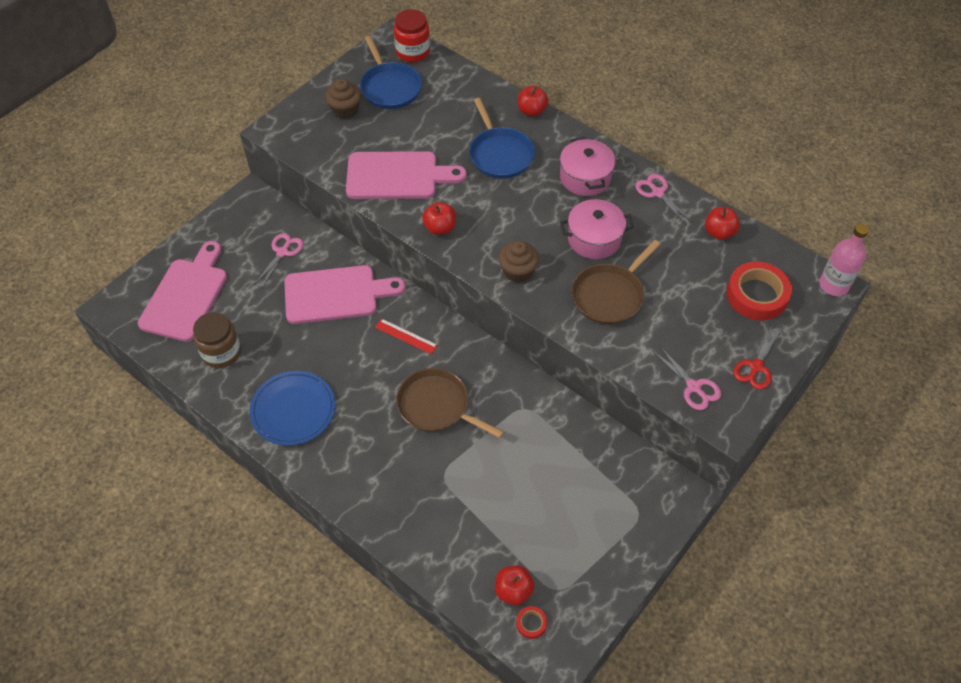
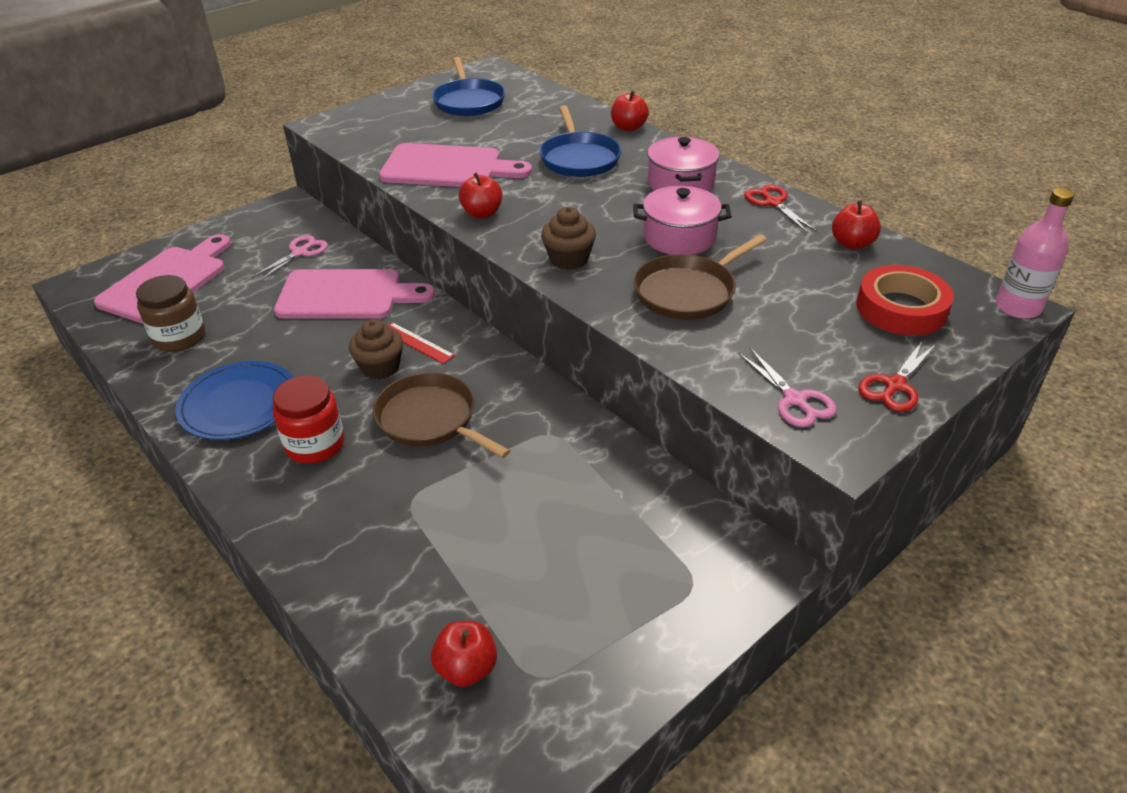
camera: 10 degrees right, 15 degrees down
brown cupcake [325,79,361,119] -> brown cupcake moved to [349,319,403,380]
red jar [394,9,430,62] -> red jar moved to [273,376,345,464]
red tape [516,606,547,639] -> none
pink scissors [635,174,693,226] -> red scissors [744,185,817,233]

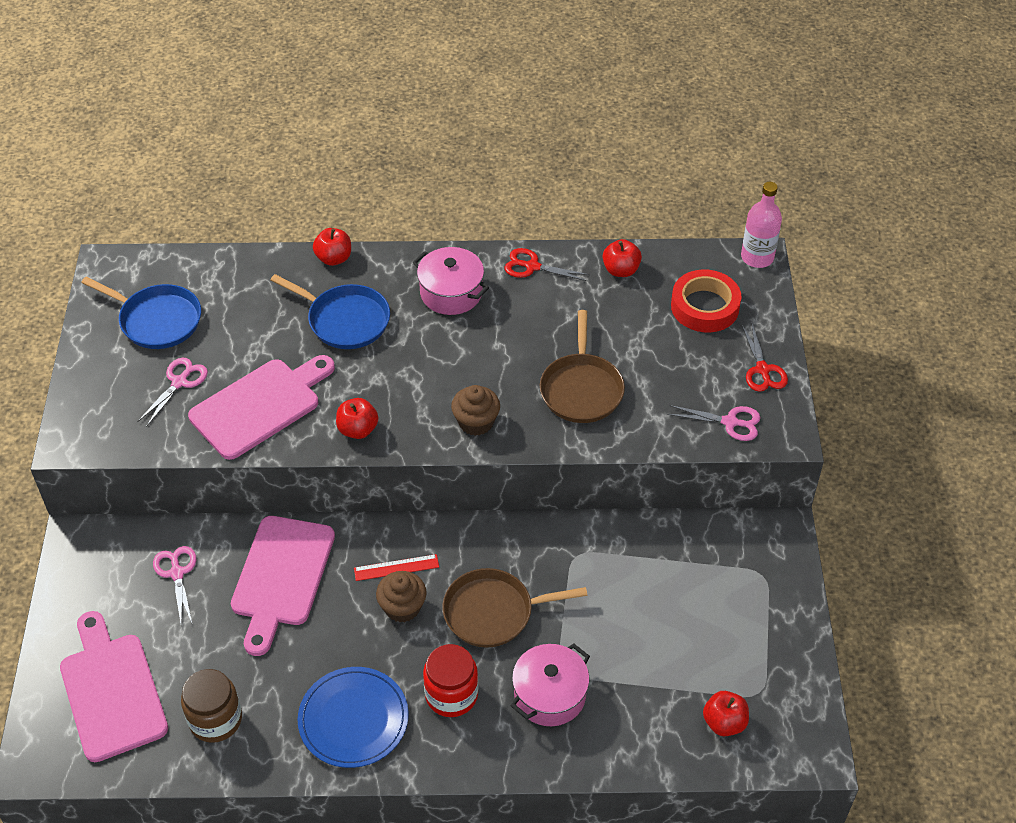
camera: 50 degrees left, 10 degrees up
pink cutting board [274,269,435,319] -> pink cutting board turned 150 degrees clockwise [231,516,335,656]
pink pot [633,186,732,255] -> pink pot moved to [511,644,590,726]
none -> pink scissors [137,358,208,427]

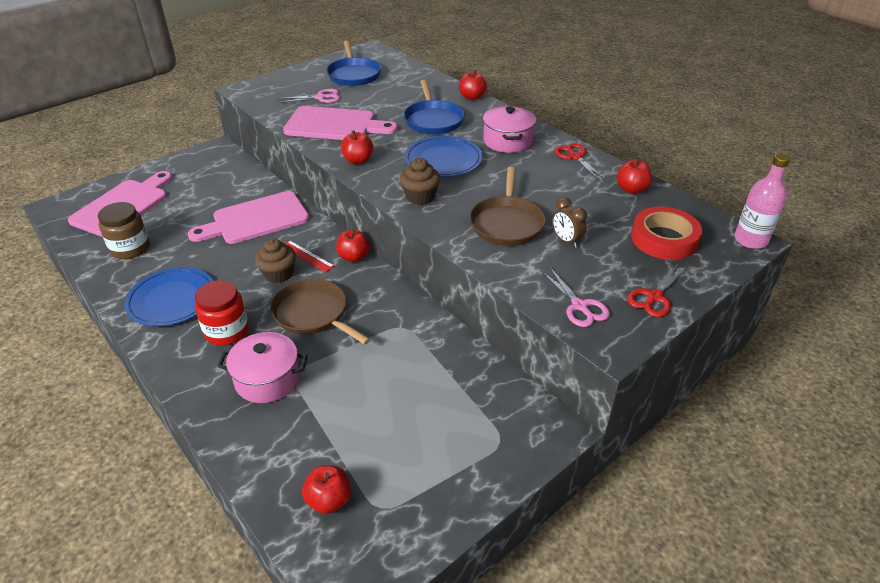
camera: 50 degrees right, 10 degrees down
pink scissors [153,546,196,623] -> none
brown pan [540,310,625,423] -> brown pan turned 45 degrees counterclockwise [470,167,546,246]
none -> red apple [336,229,370,262]
none -> blue plate [404,136,483,177]
none -> brown clock [553,197,587,248]

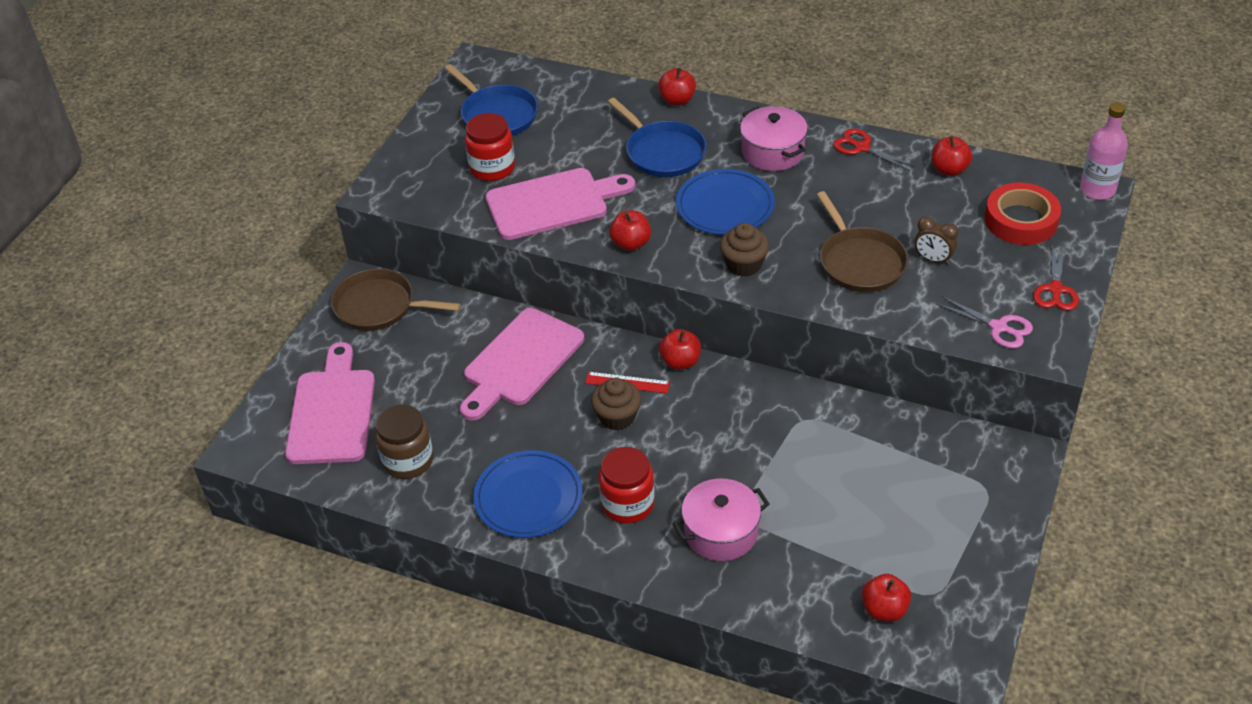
camera: 25 degrees left, 5 degrees up
brown pan [270,279,370,345] -> brown pan moved to [331,269,461,331]
pink scissors [278,89,340,103] -> red jar [465,113,515,181]

